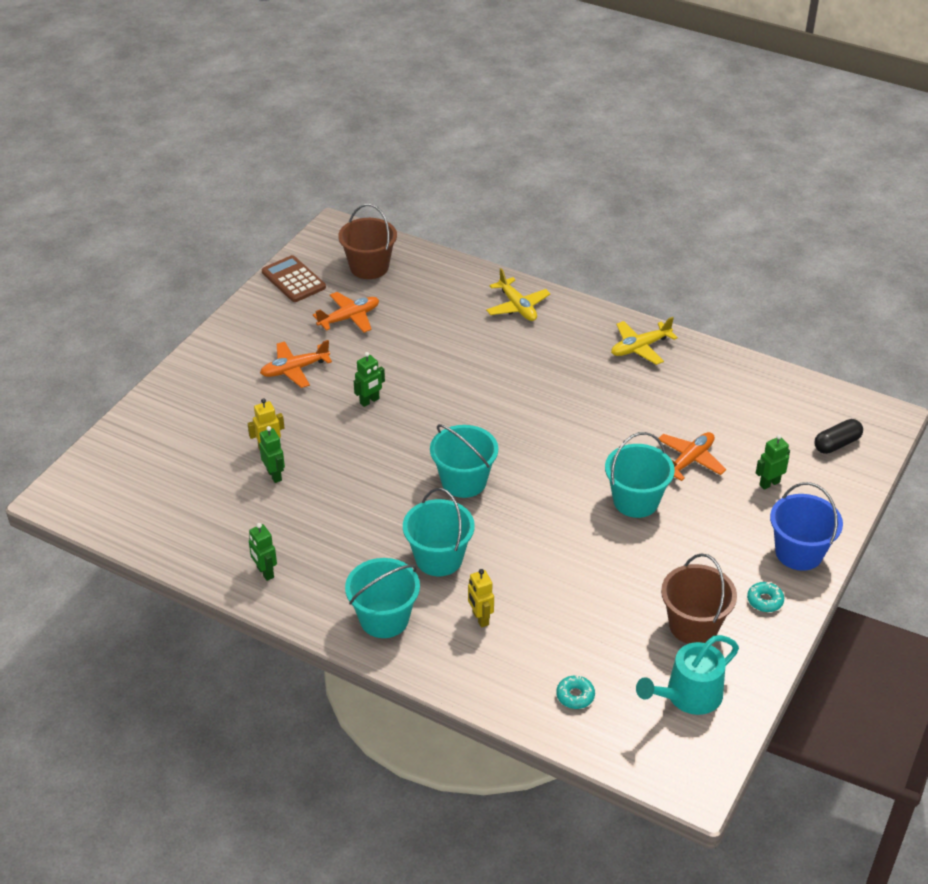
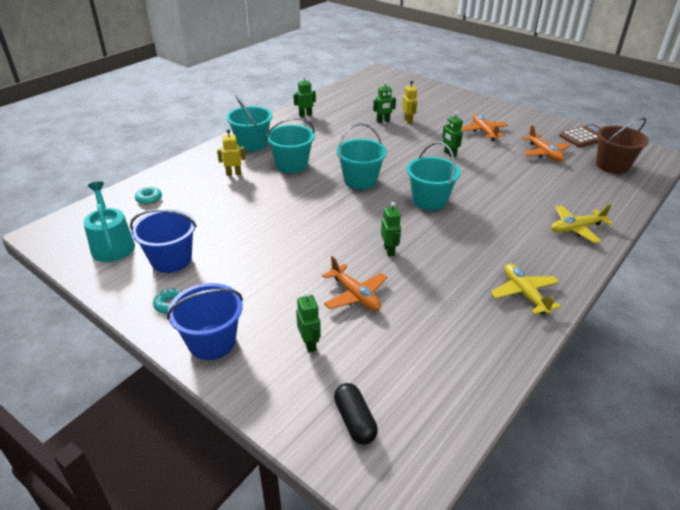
camera: 100 degrees right, 5 degrees down
turquoise bucket [605,432,675,518] -> turquoise bucket moved to [407,142,461,211]
brown bucket [661,553,737,644] -> blue bucket [130,209,197,273]
none -> green robot [381,202,401,256]

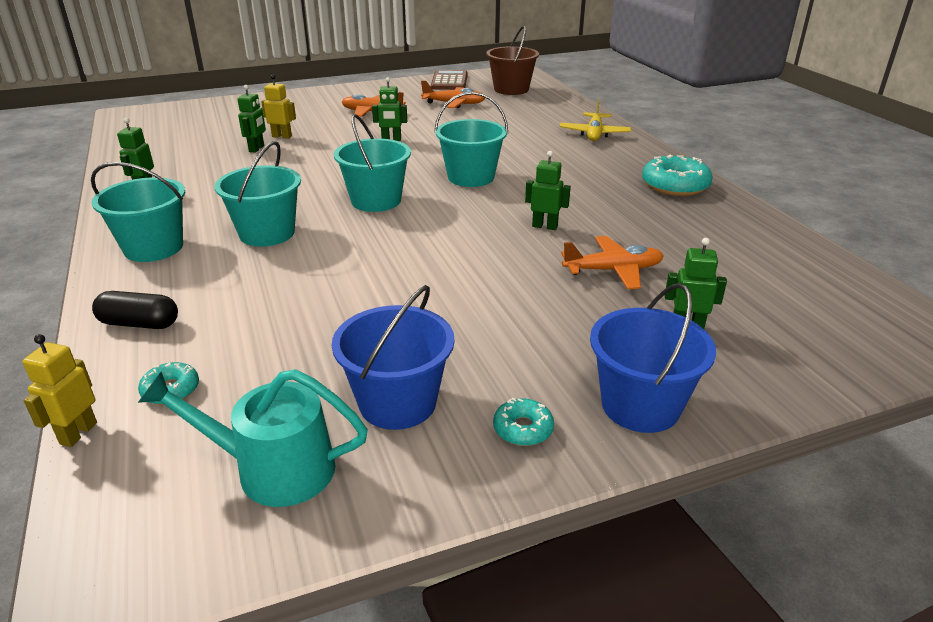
camera: 60 degrees left, 5 degrees down
yellow robot [217,129,245,176] -> yellow robot moved to [22,334,97,447]
black capsule [334,383,378,445] -> black capsule moved to [92,291,178,329]
yellow plane [490,263,561,314] -> turquoise donut [642,155,713,196]

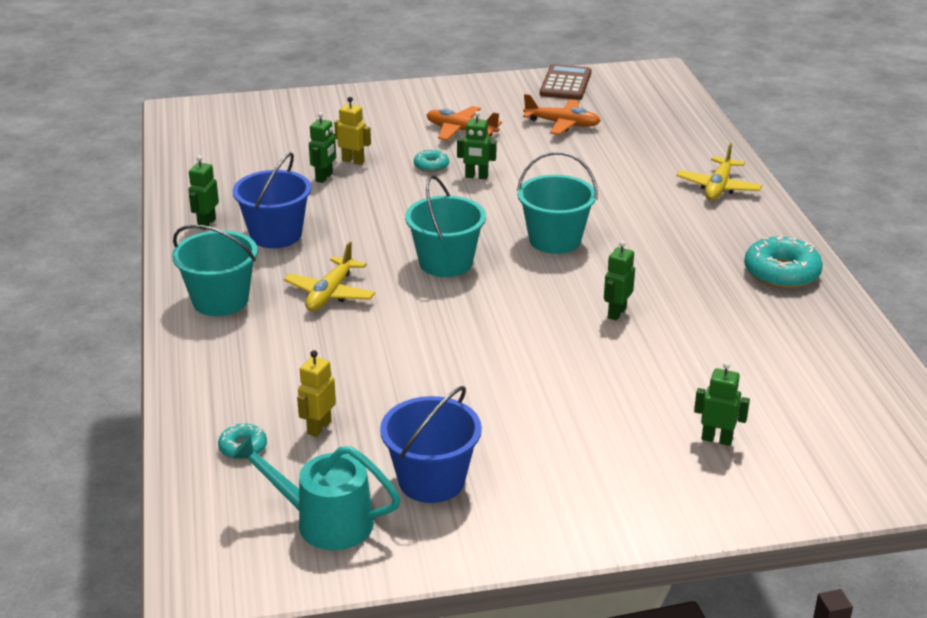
camera: 10 degrees right, 0 degrees up
yellow robot [22,334,97,447] -> yellow robot moved to [297,350,336,437]
black capsule [92,291,178,329] -> none
turquoise bucket [215,141,301,247] -> yellow plane [284,241,375,311]
brown bucket [486,26,539,95] -> none
turquoise donut [493,398,554,446] -> turquoise donut moved to [414,149,449,172]
green robot [525,151,571,230] -> green robot turned 90 degrees counterclockwise [604,241,635,321]
orange plane [561,236,664,289] -> none
blue bucket [590,283,716,433] -> blue bucket moved to [233,152,311,248]

